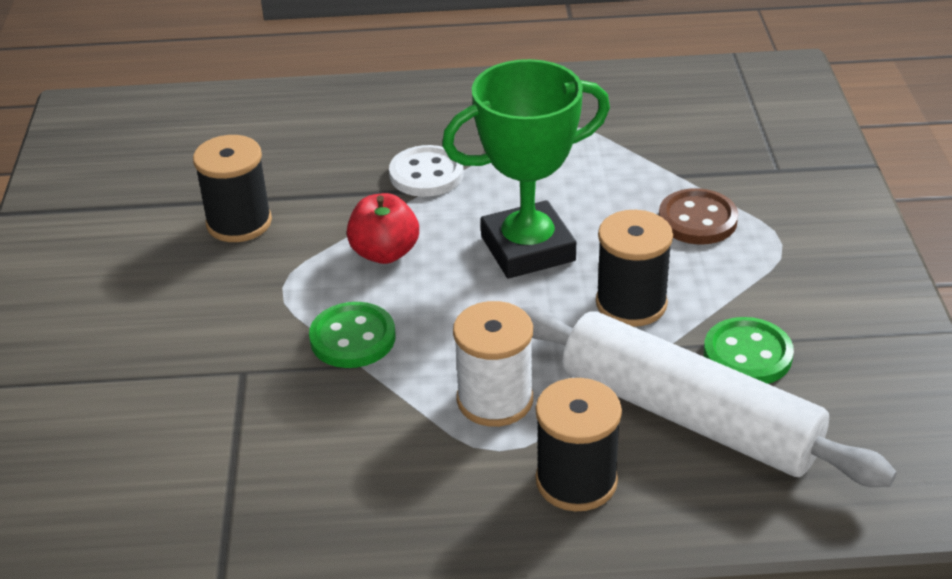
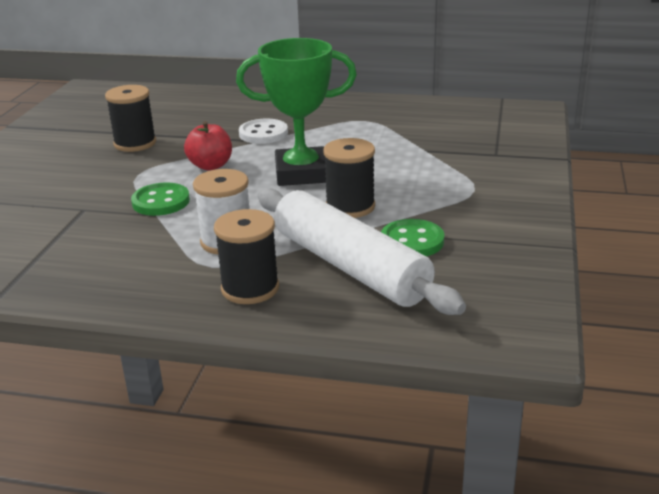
camera: 15 degrees right, 10 degrees down
brown button [659,188,738,244] -> none

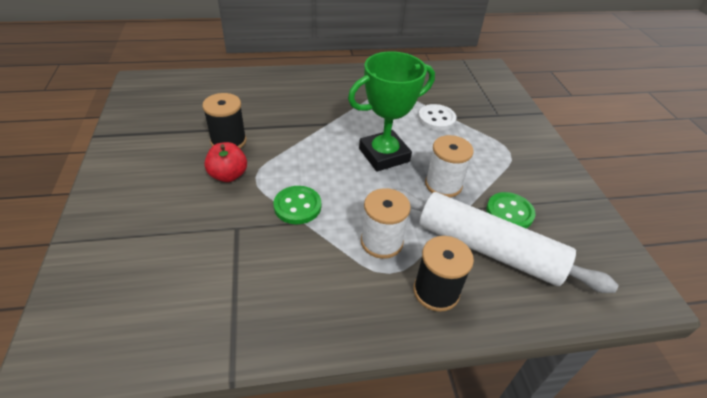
camera: 25 degrees left, 15 degrees up
red apple [184,121,232,170] -> red apple moved to [204,142,247,182]
white button [239,119,288,144] -> white button moved to [418,104,457,131]
black spool [323,138,375,218] -> white spool [425,135,474,198]

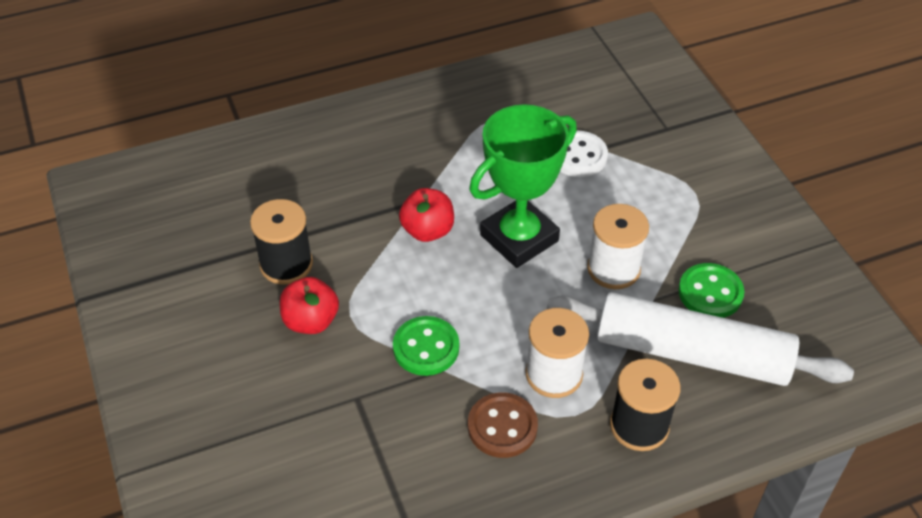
camera: 10 degrees left, 5 degrees up
none -> red apple [399,188,454,242]
none -> brown button [468,392,538,458]

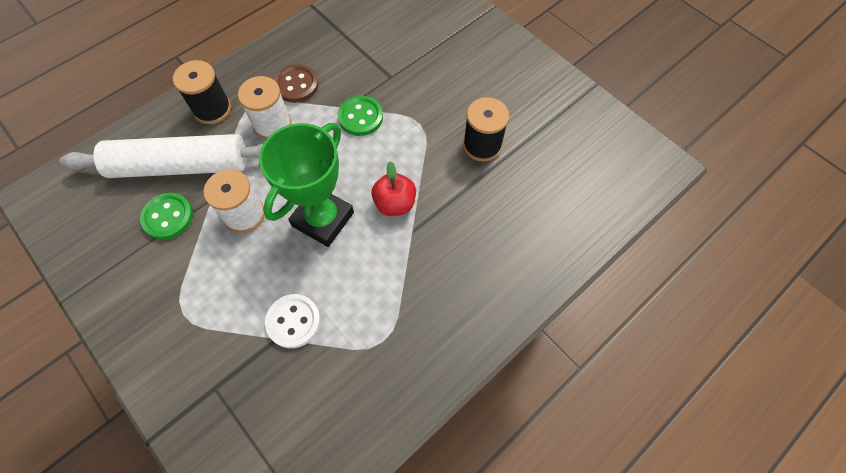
camera: 160 degrees right, 15 degrees up
red apple [280,277,339,334] -> none

